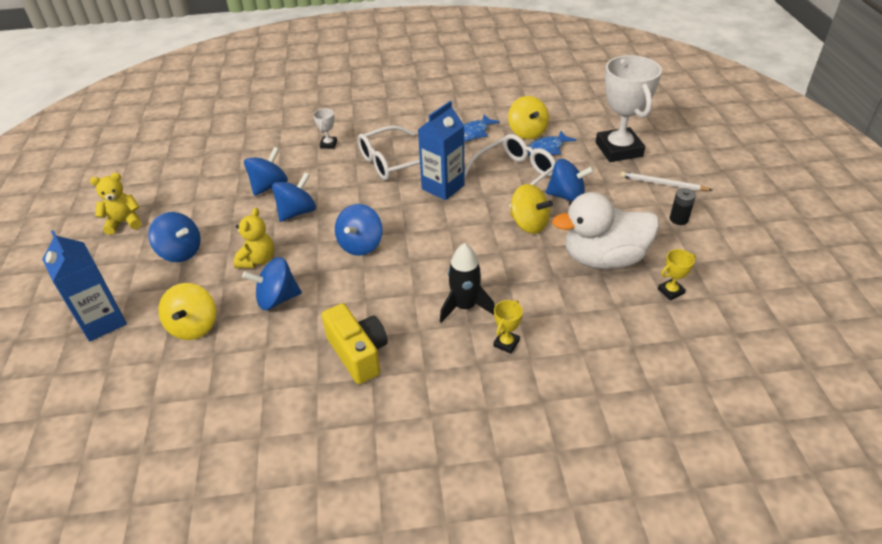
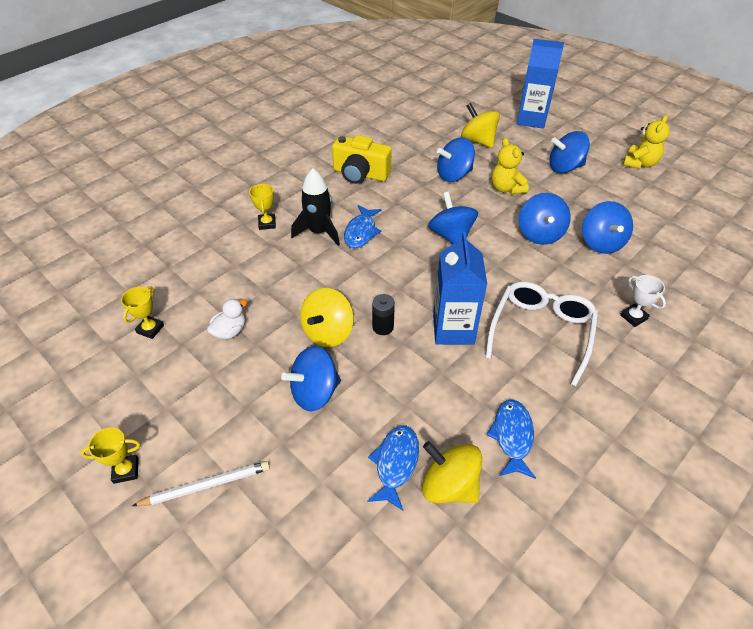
camera: 140 degrees right, 5 degrees up
blue spinning top [242,257,302,310] -> blue spinning top turned 150 degrees counterclockwise [437,137,475,182]
white glasses [464,134,556,207] -> none
yellow spinning top [510,184,553,234] -> yellow spinning top turned 60 degrees counterclockwise [300,288,354,347]
white duck [552,192,659,269] -> white duck [207,299,247,339], size x0.41
white trophy [596,55,662,162] -> none
black battery [670,188,696,225] -> black battery moved to [372,294,395,335]
none -> yellow trophy [81,427,140,484]
none -> blue fish [344,205,382,248]

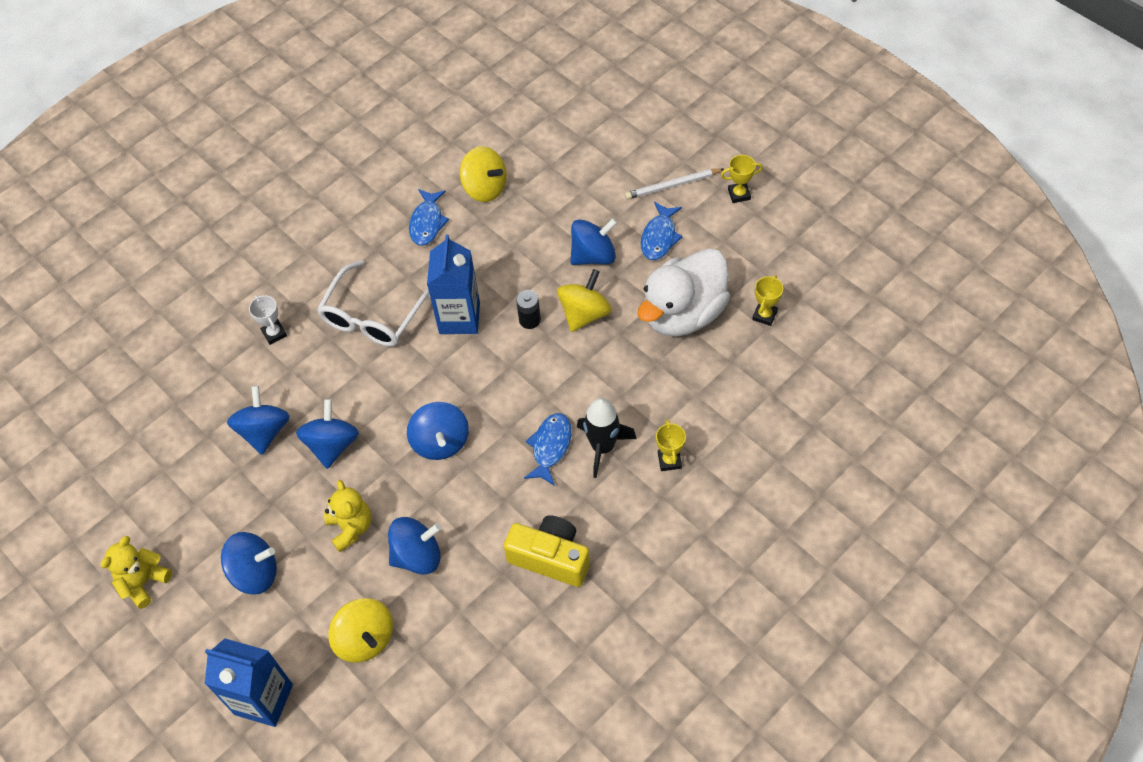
camera: 175 degrees left, 10 degrees up
white duck [207,299,247,339] -> white duck [638,249,730,337], size x2.46
blue fish [367,426,419,511] -> blue fish moved to [641,202,683,260]

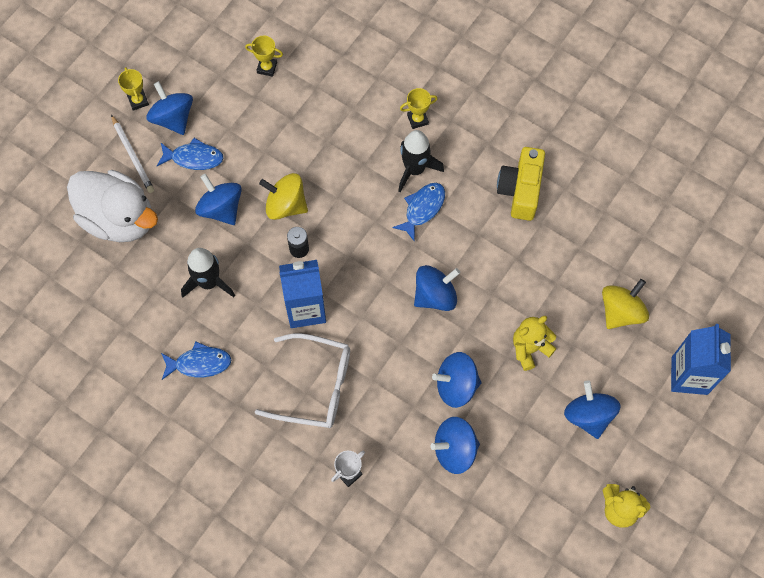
camera: 105 degrees left, 10 degrees up
blue spinning top [388,517,441,574] -> blue spinning top moved to [146,81,193,135]
yellow spinning top [460,146,507,202] -> none
blue fish [524,413,571,486] -> blue fish turned 120 degrees clockwise [392,183,445,242]
white duck [638,249,730,337] -> white duck moved to [67,170,158,242]
none -> black rocket [181,248,235,298]

